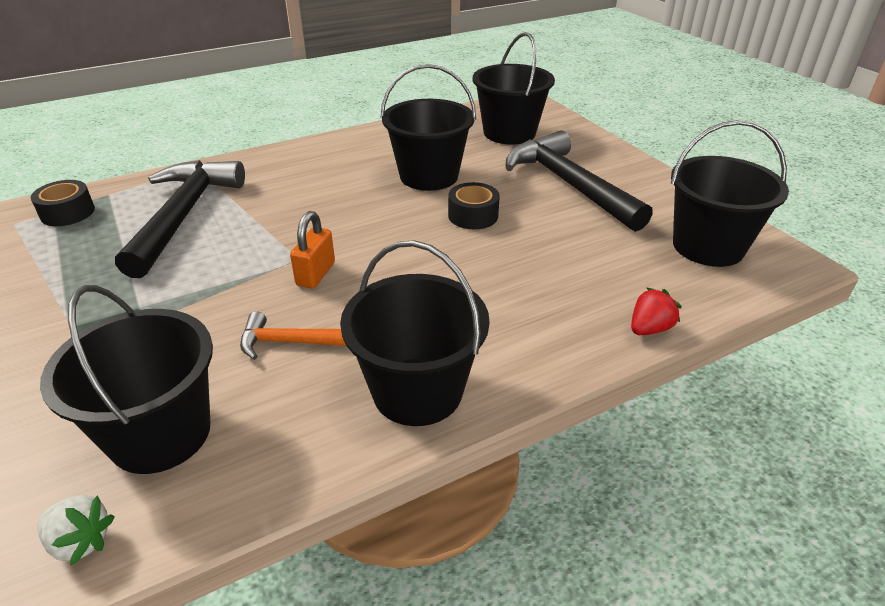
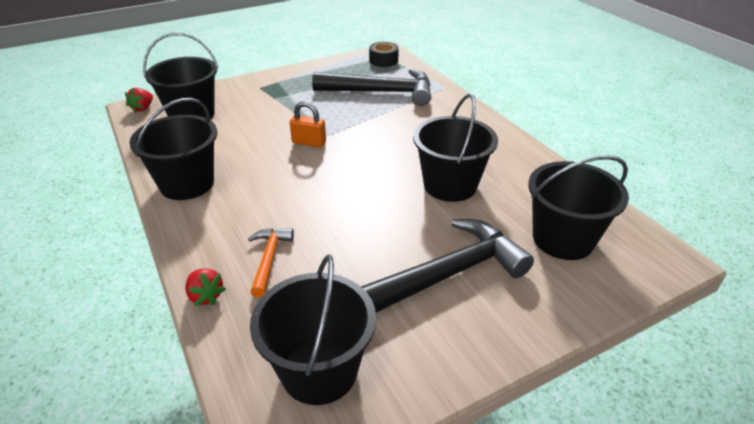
camera: 90 degrees right, 0 degrees up
white strawberry [38,495,115,566] -> red strawberry [125,88,153,113]
orange hammer [240,311,346,360] -> orange hammer moved to [248,228,294,297]
black tape [448,182,500,229] -> none

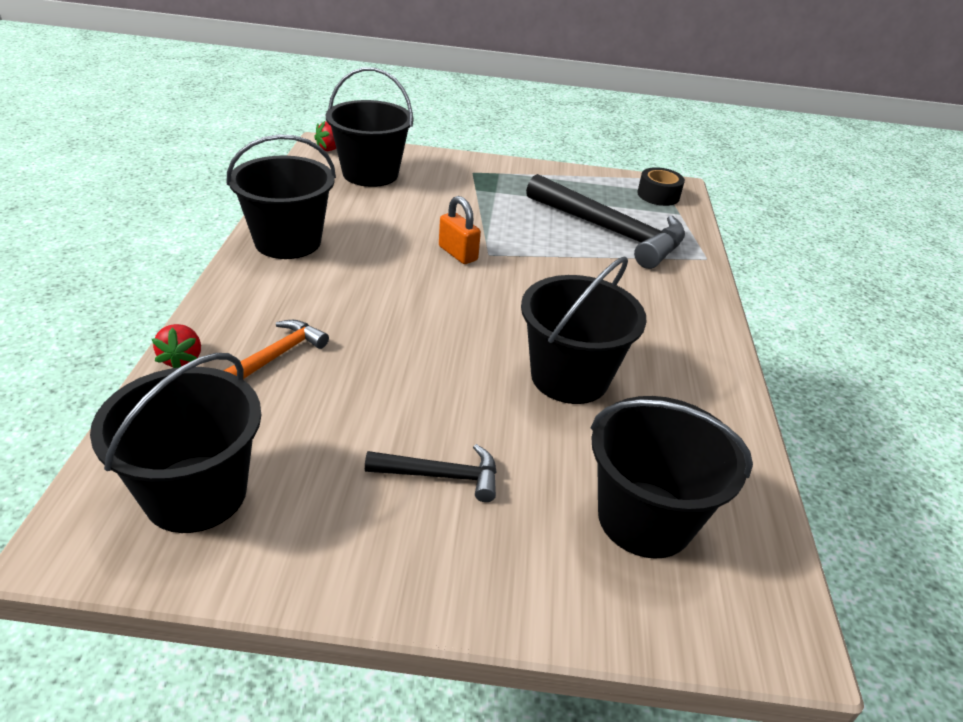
camera: 30 degrees right, 0 degrees up
black hammer [361,219,534,313] -> black hammer [365,444,497,502], size x0.50

